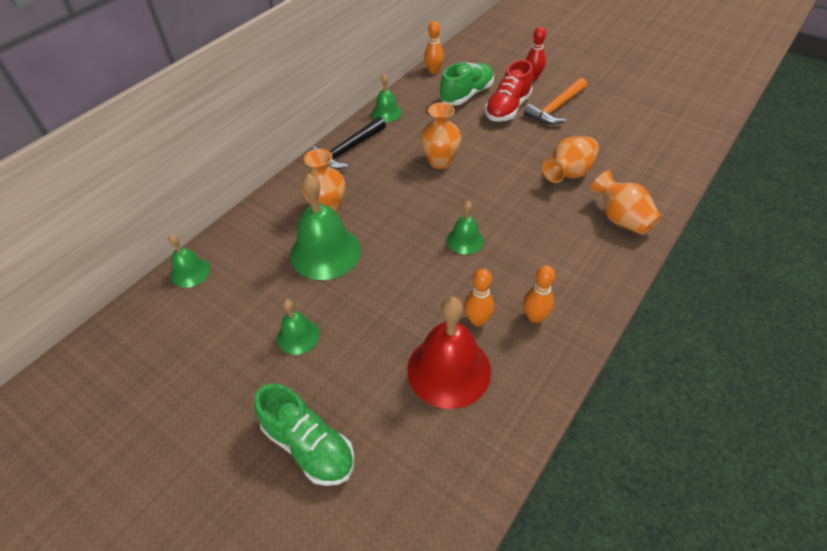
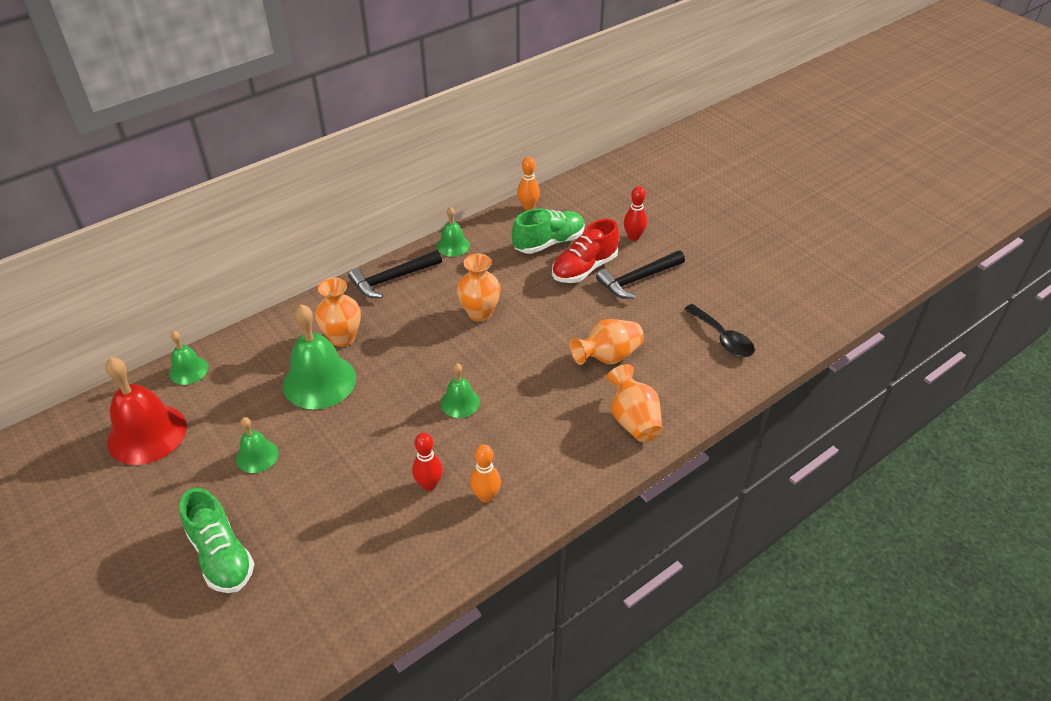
camera: 15 degrees right, 5 degrees down
red bell [407,297,491,409] -> red bell moved to [105,357,187,465]
orange bowling pin [464,269,495,326] -> red bowling pin [412,433,443,491]
orange hammer [524,78,587,125] -> black hammer [596,250,685,299]
none -> black spoon [684,304,755,357]

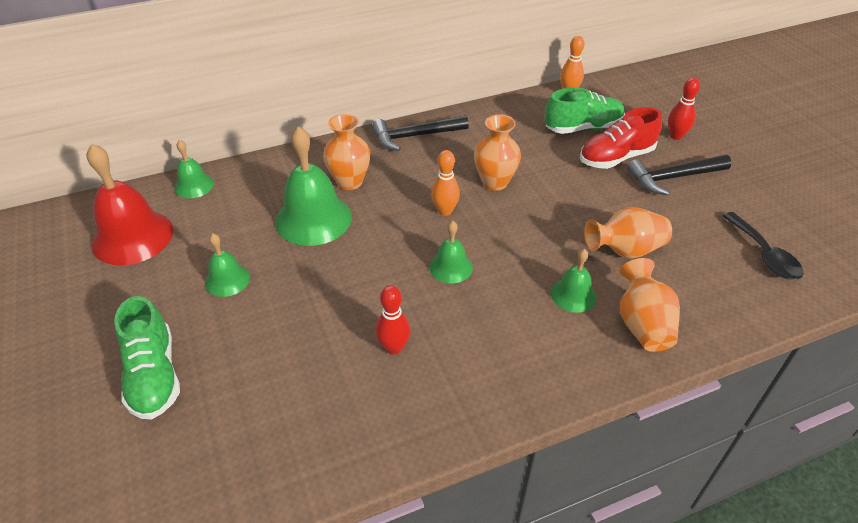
camera: 15 degrees right, 0 degrees up
green bell [437,207,470,257] -> green bell moved to [551,248,596,313]
orange bowling pin [470,444,501,503] -> orange bowling pin moved to [431,150,460,216]

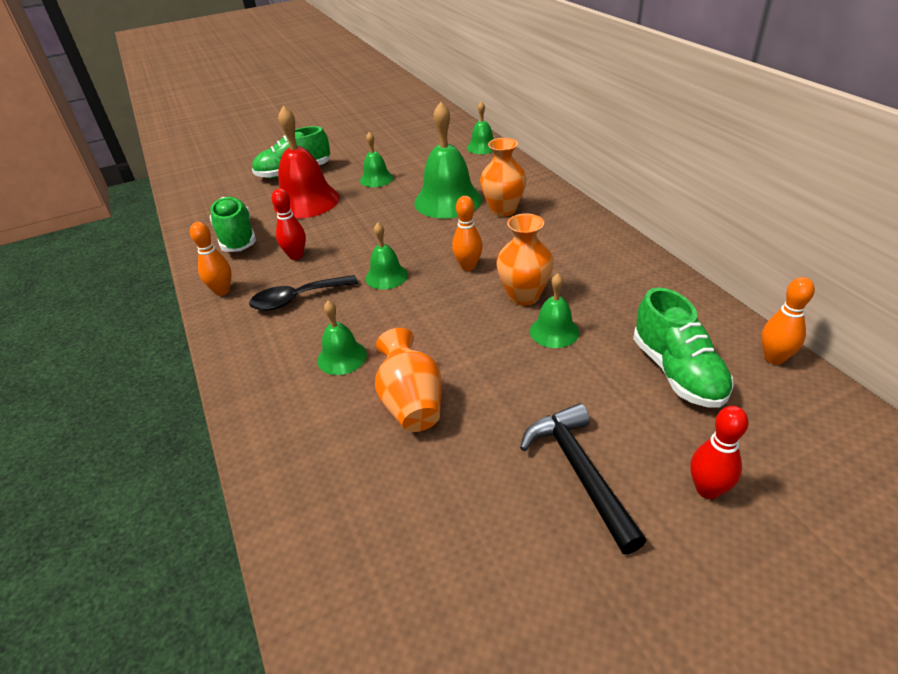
camera: 90 degrees right, 5 degrees down
red bell [87,144,173,265] -> red bell moved to [274,106,340,219]
black hammer [372,115,469,151] -> none
red shoe [580,107,662,169] -> none
orange vase [620,258,680,352] -> none
black spoon [723,212,804,280] -> black spoon moved to [249,275,358,311]
none -> orange bowling pin [190,222,231,296]
none -> green shoe [210,197,256,252]
none -> green bell [530,273,579,348]

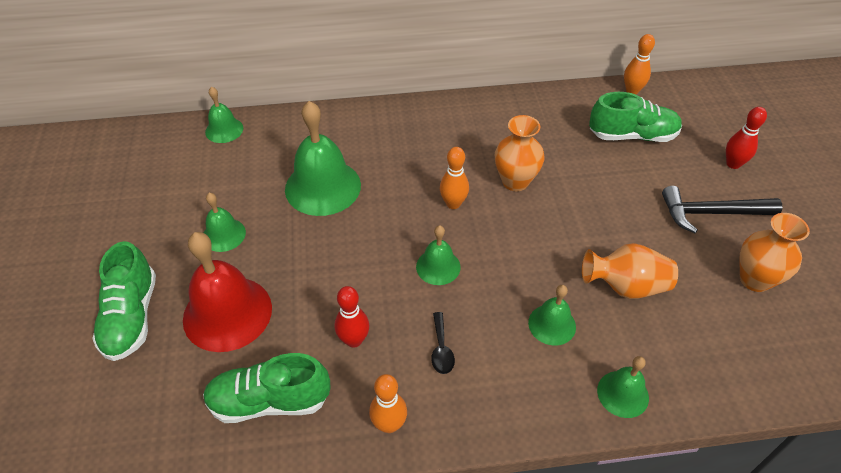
camera: 75 degrees left, 10 degrees up
black spoon [249,275,358,311] -> black spoon [431,312,455,374], size x0.61
orange vase [480,138,527,217] -> orange vase moved to [739,213,810,292]
green bell [530,273,579,348] -> green bell moved to [597,356,649,418]

